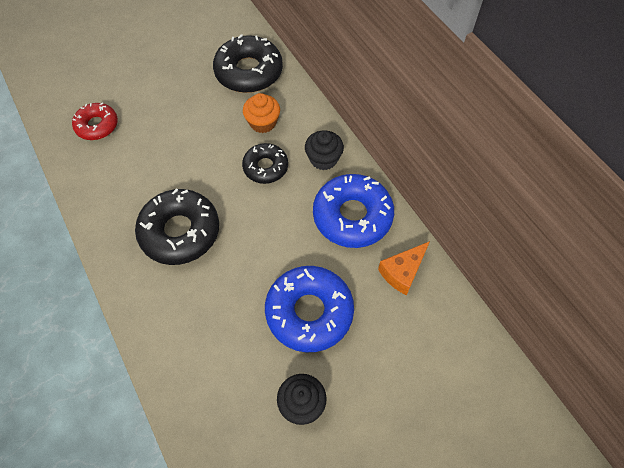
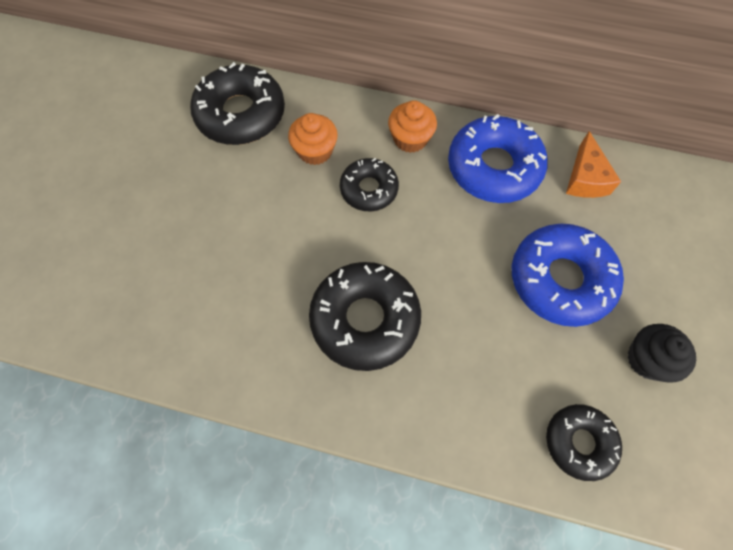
camera: 45 degrees left, 5 degrees up
red donut [72,103,118,140] -> none
black cupcake [305,130,344,170] -> orange cupcake [388,100,437,153]
none -> black donut [546,404,622,481]

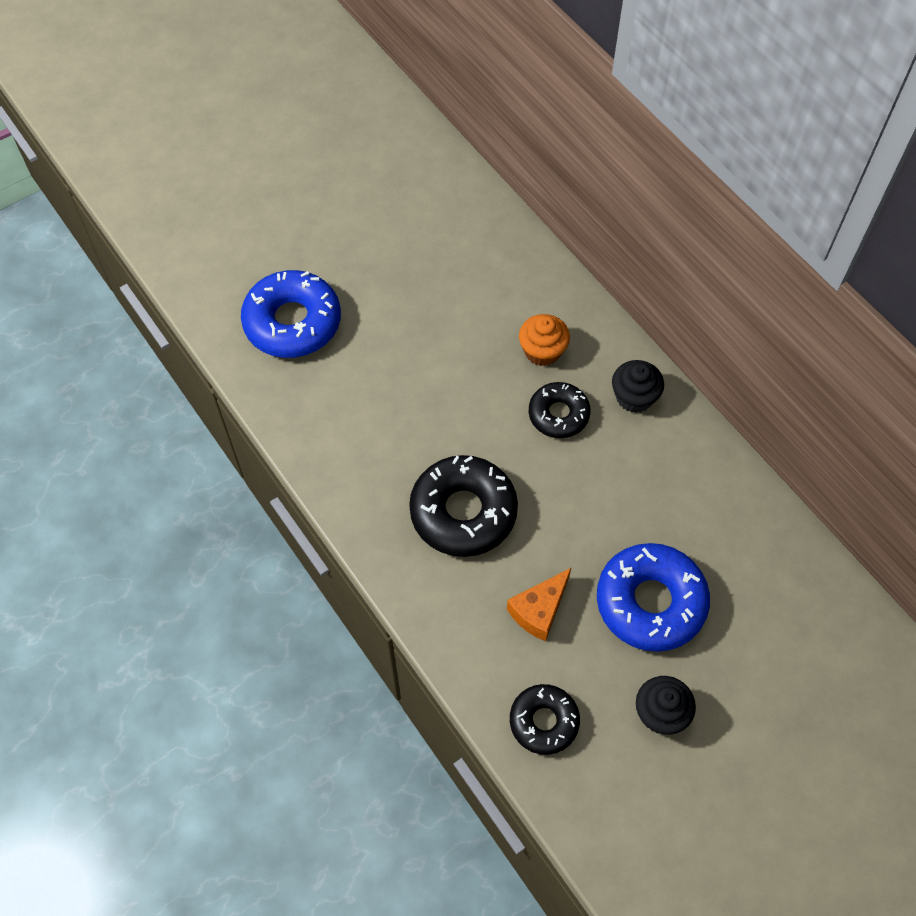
camera: 40 degrees right, 5 degrees down
black donut [190,62,285,145] -> none
orange cupcake [388,100,437,153] -> black cupcake [612,360,664,413]
blue donut [448,114,548,203] -> blue donut moved to [241,270,341,358]
orange cheese [566,131,621,198] -> orange cheese moved to [507,568,571,641]

